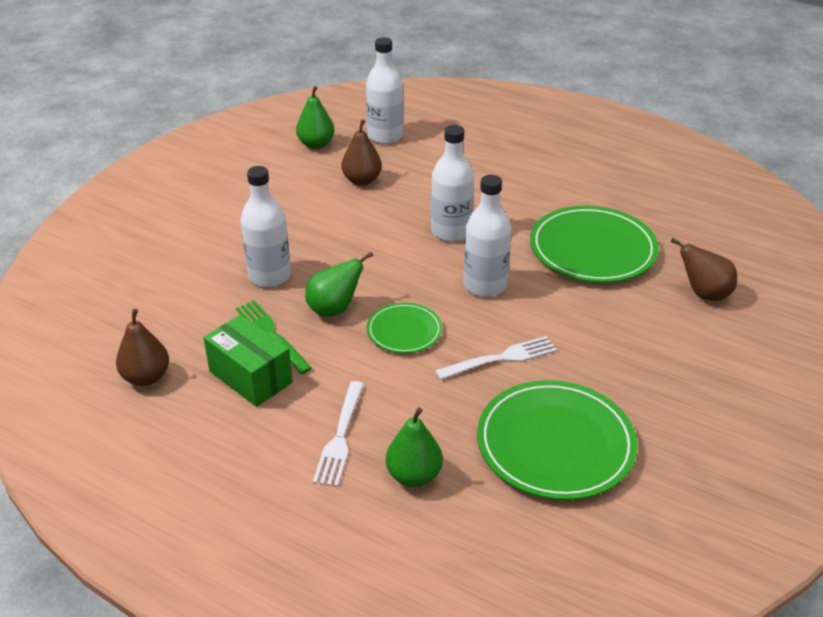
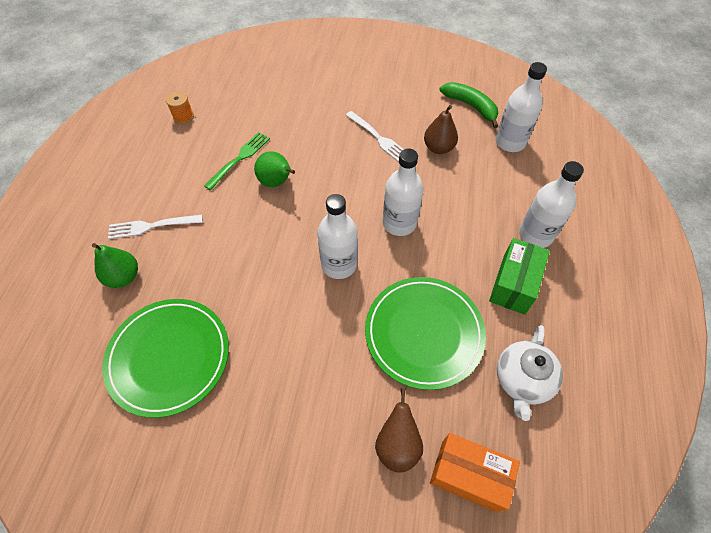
camera: 70 degrees right, 20 degrees up
brown pear [116,309,169,386] -> orange spool [166,91,194,124]
green box [203,315,293,407] -> green box moved to [489,238,550,315]
white bottle [240,166,291,287] -> white bottle moved to [519,161,584,248]
green pear [296,86,335,149] -> green banana [440,82,498,128]
green plate [367,303,442,353] -> none
white fork [435,336,557,380] -> white fork moved to [346,111,404,162]
none -> orange box [430,433,520,513]
none -> white teapot [497,325,563,421]

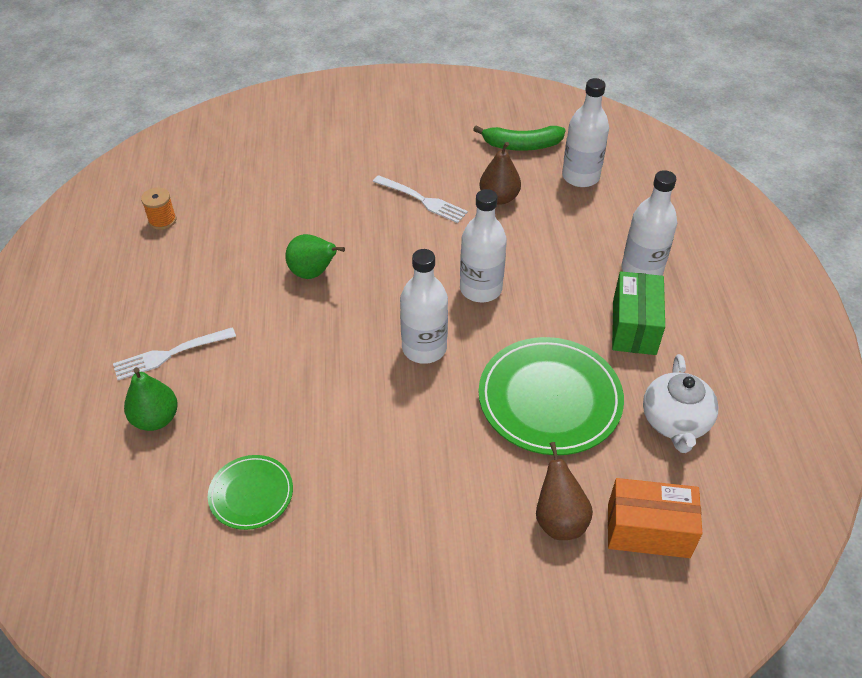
camera: 15 degrees left, 10 degrees down
green plate [102,299,229,418] -> green plate [208,455,293,530], size x0.54
green fork [204,132,270,190] -> none
green banana [440,82,498,128] -> green banana turned 150 degrees clockwise [473,125,565,151]

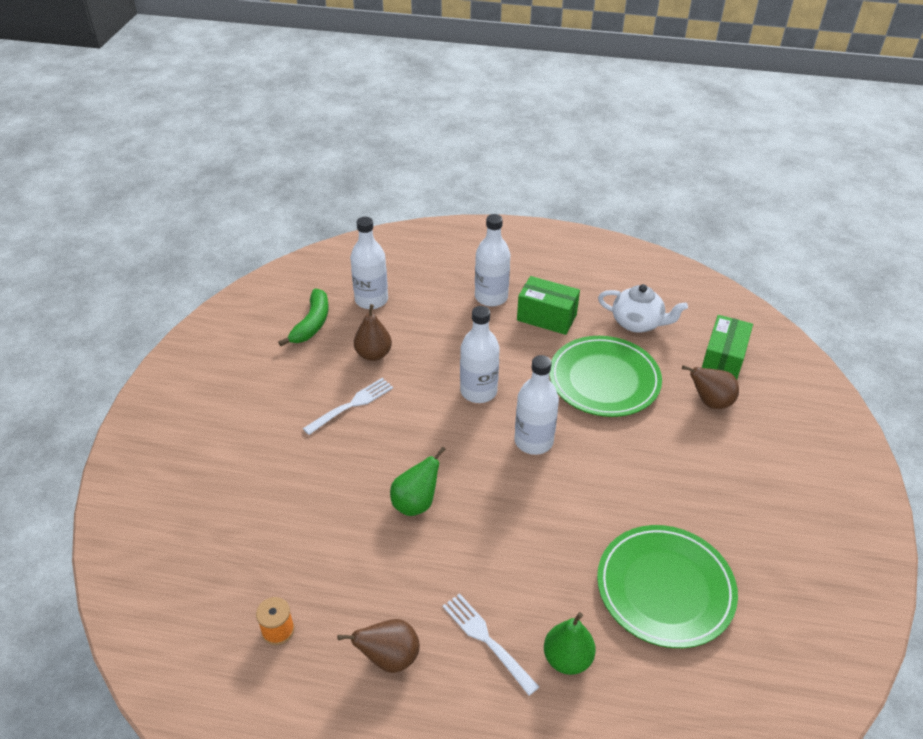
camera: 75 degrees left, 5 degrees down
white fork [113,327,236,380] -> white fork turned 150 degrees clockwise [443,593,539,696]
green plate [208,455,293,530] -> green plate [597,525,738,648], size x1.85
orange box [608,478,703,558] -> green box [702,315,753,380]
none -> brown pear [337,619,420,673]

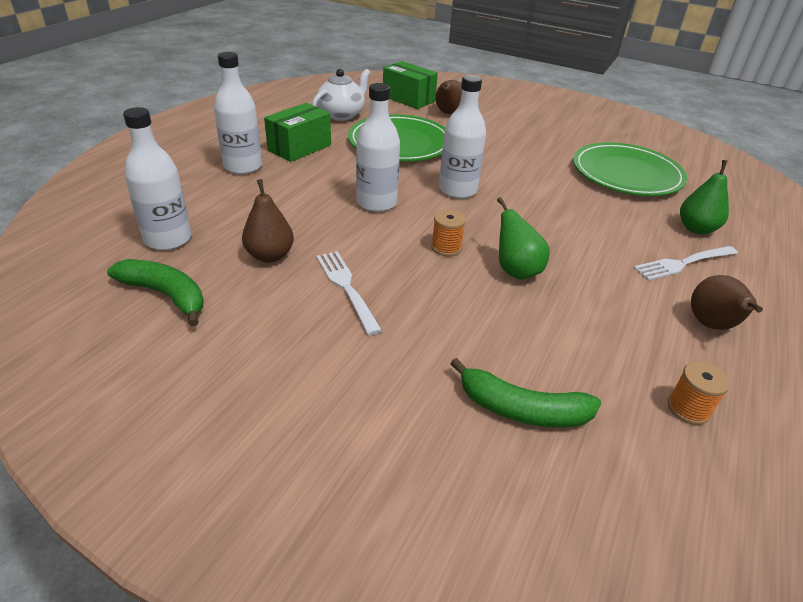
camera: 75 degrees left, 5 degrees down
none -> orange spool [431,209,466,256]
none -> green banana [450,358,601,427]

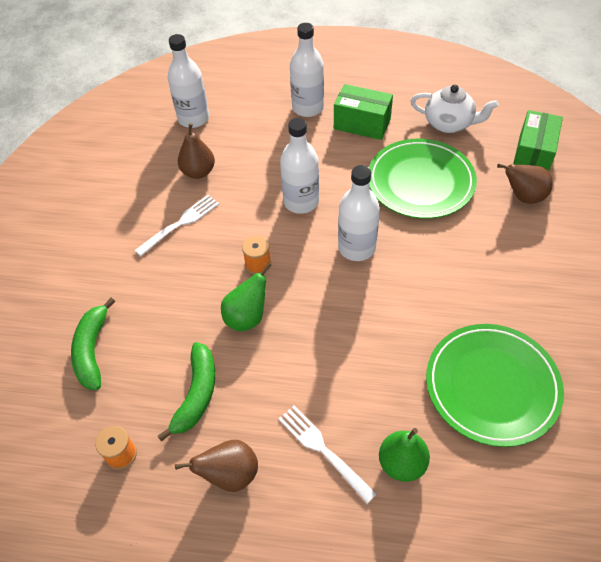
camera: 75 degrees right, 15 degrees up
green banana [107,259,204,326] -> green banana moved to [158,342,215,442]

